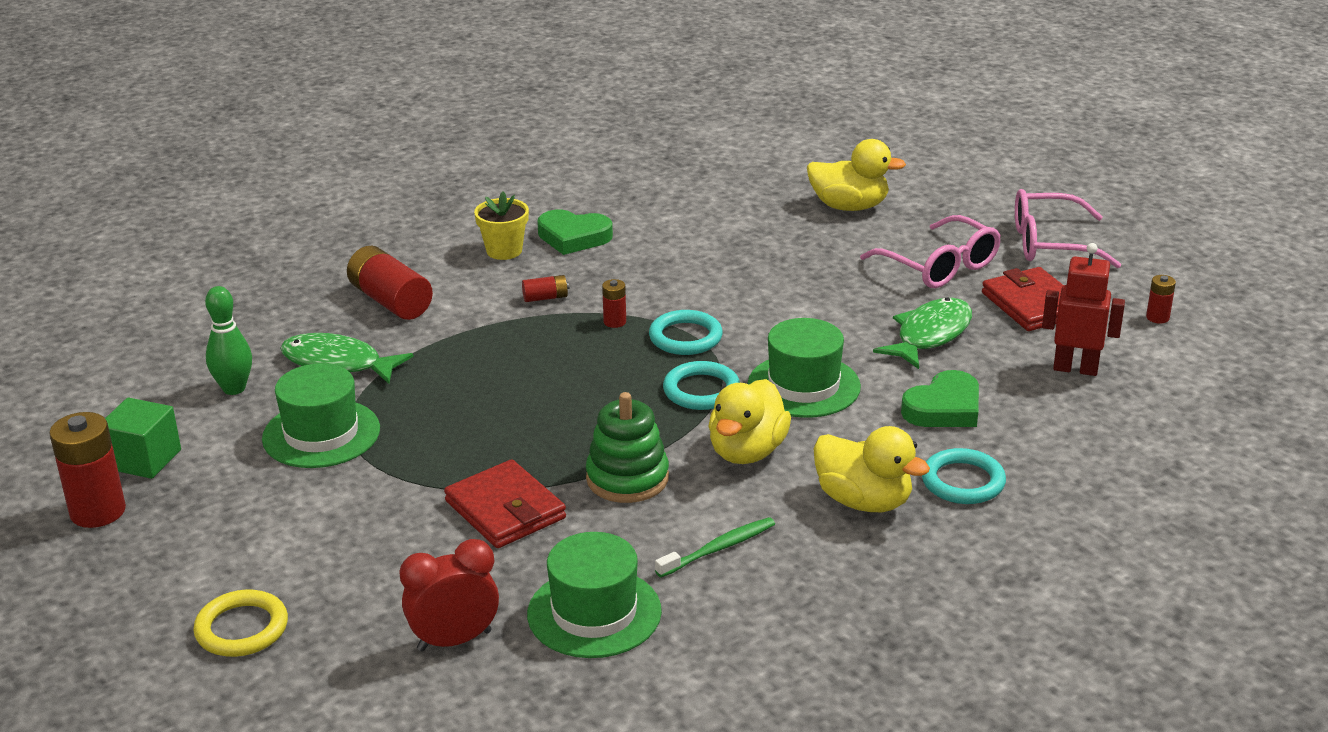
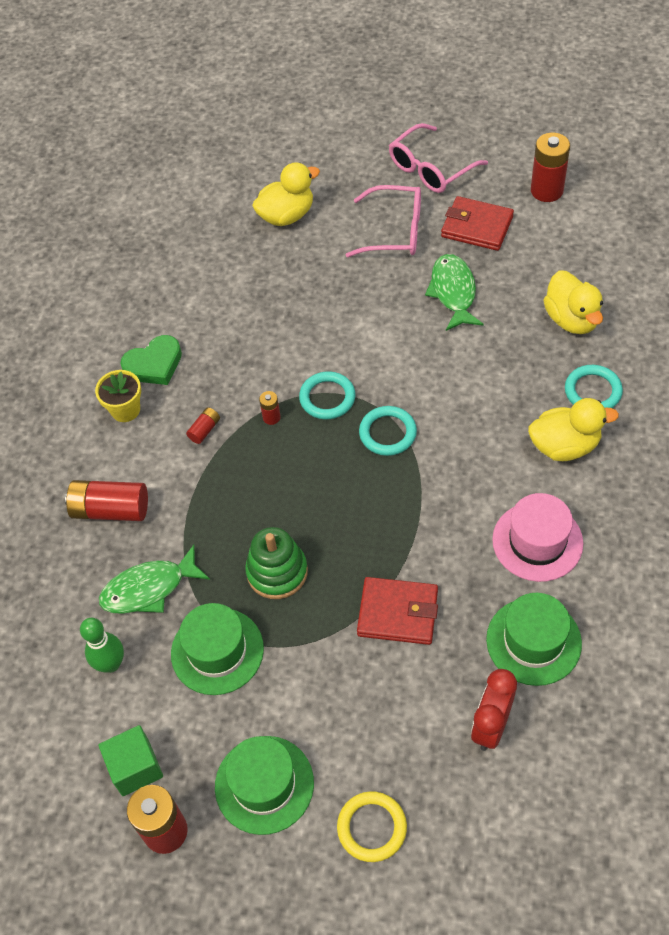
camera: 40 degrees left, 25 degrees up
green stacking toy [586,392,669,503] -> green stacking toy moved to [245,527,308,599]
green toothbrush [655,517,775,577] -> pink hat [492,493,583,582]
yellow duck [708,379,791,464] -> yellow duck moved to [543,270,603,334]
green hat [748,318,861,418] -> green hat moved to [215,736,314,835]
green heart [901,370,979,427] -> none
red robot [1042,243,1125,376] -> none
red battery [1146,275,1176,323] -> red battery [531,133,570,202], size x2.04

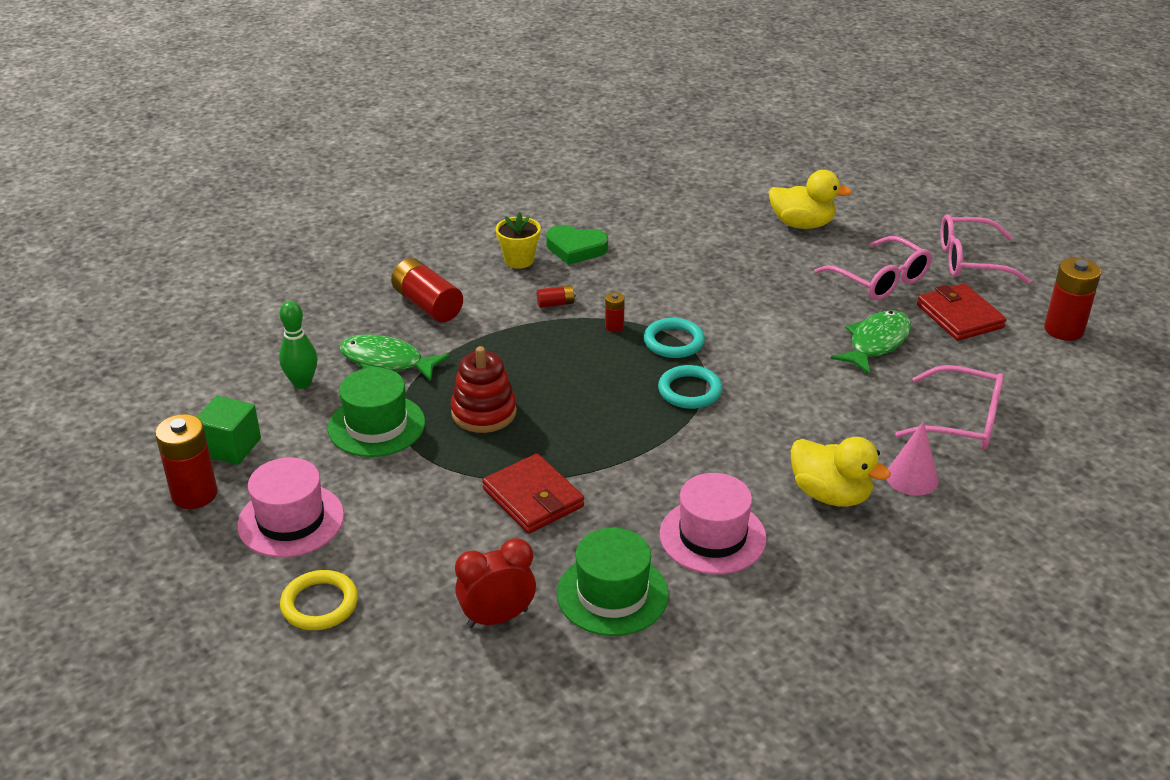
camera: 40 degrees right, 20 degrees down
green hat [215,736,314,835] -> pink hat [237,457,344,557]
green stacking toy [245,527,308,599] -> red stacking toy [451,346,517,433]
yellow duck [543,270,603,334] -> pink glasses [895,365,1004,450]
turquoise ring [565,365,623,408] -> pink cone [887,421,938,496]

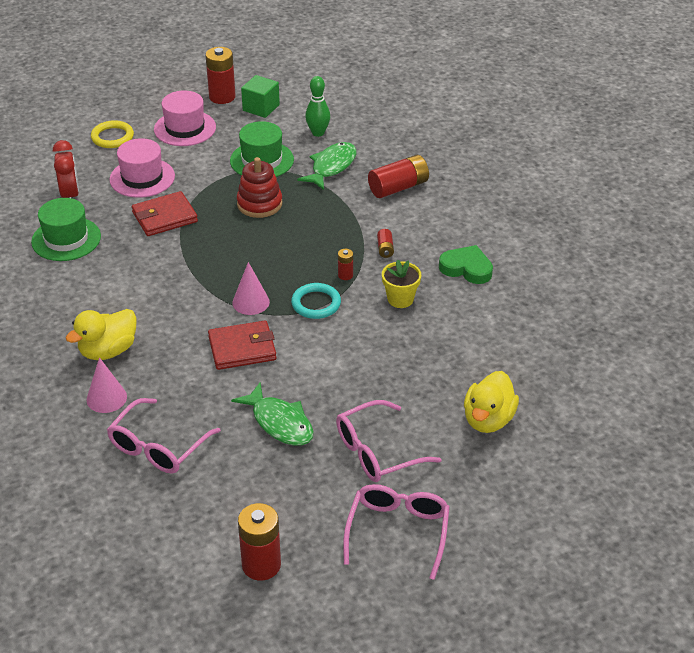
camera: 100 degrees right, 5 degrees up
yellow flower pot [496,212,541,269] -> yellow flower pot moved to [382,260,421,308]
green heart [546,225,608,265] -> green heart turned 90 degrees clockwise [439,245,493,284]
turquoise ring [658,365,722,409] -> pink cone [232,262,270,315]
pink hat [660,473,767,575] -> pink hat moved to [109,138,175,198]
red wallet [917,283,1007,341] -> red wallet moved to [208,320,277,370]

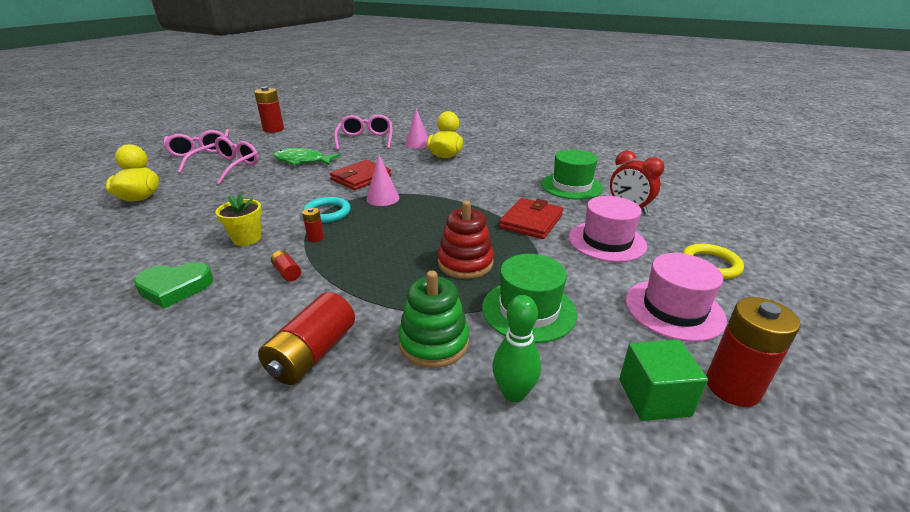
camera: 145 degrees right, 10 degrees down
green fish [297,142,356,190] -> green stacking toy [398,271,469,368]

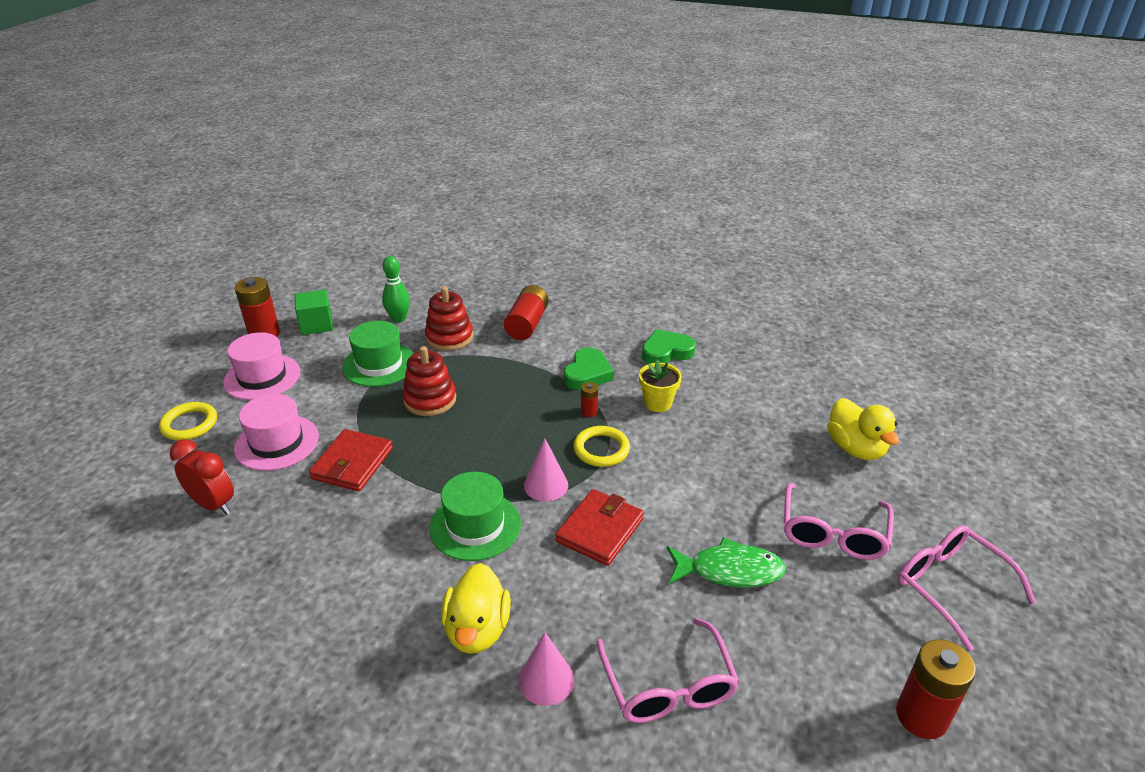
camera: 170 degrees right, 5 degrees up
red battery [271,250,301,281] -> green heart [564,347,614,390]
turquoise ring [303,197,350,223] -> yellow ring [574,426,630,467]
green stacking toy [398,271,469,368] -> red stacking toy [425,286,473,351]
green hat [541,149,604,200] -> green hat moved to [429,472,521,561]

